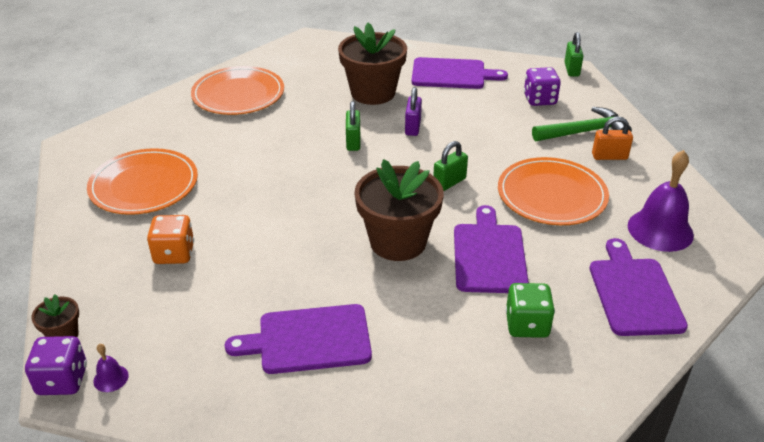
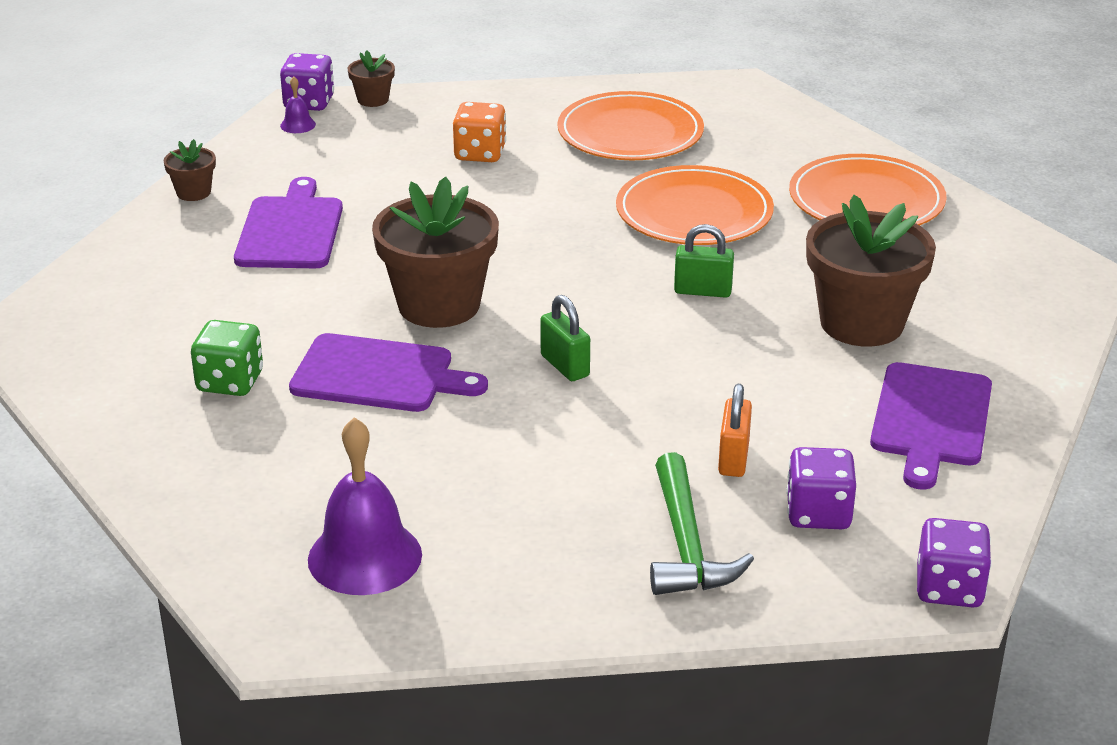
camera: 100 degrees right, 5 degrees down
purple padlock [405,87,422,136] -> none
orange plate [498,157,609,225] -> orange plate moved to [616,165,774,245]
green padlock [564,32,583,77] -> purple dice [917,518,992,607]
purple cutting board [590,238,688,336] -> none
orange padlock [592,117,633,160] -> orange padlock moved to [718,384,752,477]
none -> brown flower pot [163,139,216,201]

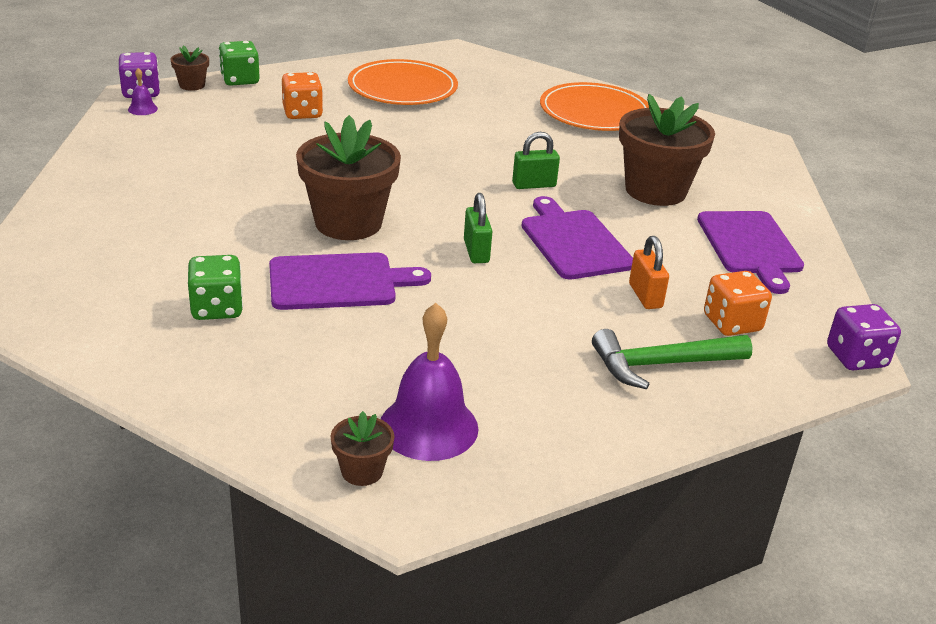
camera: 25 degrees left, 0 degrees up
brown flower pot [163,139,216,201] -> brown flower pot moved to [331,411,395,486]
purple cutting board [234,177,343,268] -> purple cutting board moved to [522,196,633,279]
green padlock [540,295,590,381] -> green padlock turned 45 degrees clockwise [464,193,492,263]
orange plate [616,165,774,245] -> none
green hammer [650,452,754,595] -> green hammer turned 105 degrees clockwise [592,329,753,389]
purple dice [786,447,856,529] -> orange dice [704,271,772,336]
none -> green dice [219,41,260,86]

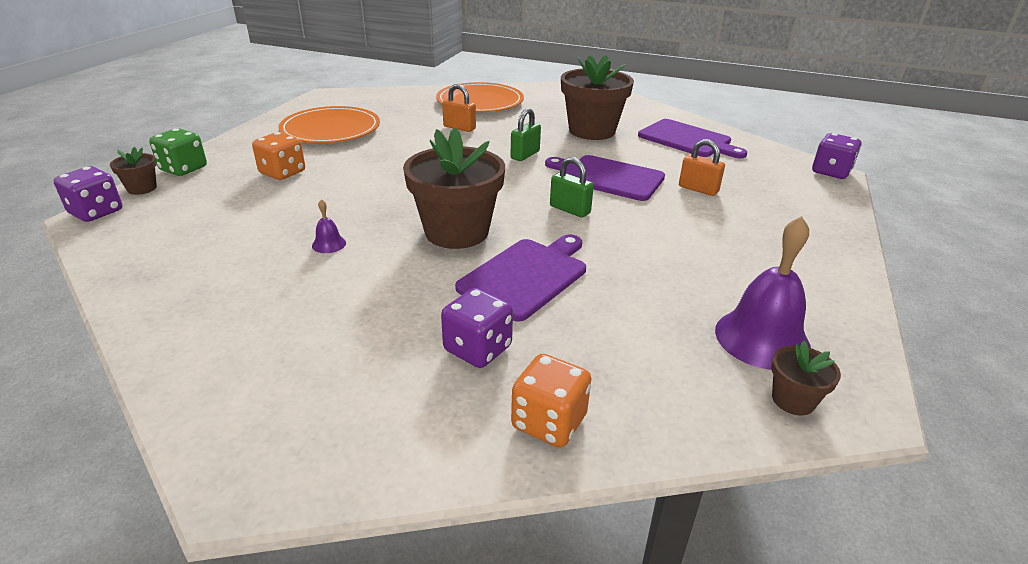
camera: 40 degrees left, 0 degrees up
purple bell [128,68,158,115] -> purple bell moved to [312,199,346,253]
green dice [188,255,243,320] -> purple dice [441,288,513,368]
green hammer [592,329,753,389] -> none
orange dice [704,271,772,336] -> orange dice moved to [511,354,591,447]
none -> orange padlock [442,84,476,132]

